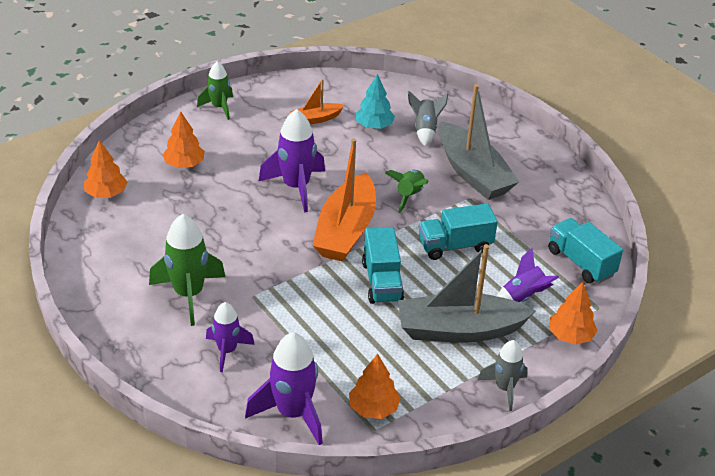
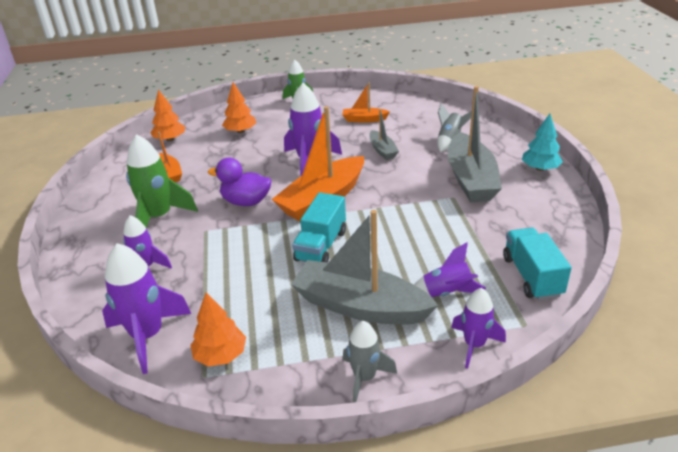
camera: 30 degrees right, 5 degrees down
turquoise tree [355,74,395,129] -> turquoise tree moved to [522,114,563,171]
green rocket [385,169,429,213] -> none
turquoise truck [419,203,498,260] -> none
orange tree [549,282,598,345] -> purple rocket [451,288,506,368]
none -> orange boat [158,132,182,182]
none -> purple duck [208,158,272,206]
none -> grey boat [369,109,399,160]

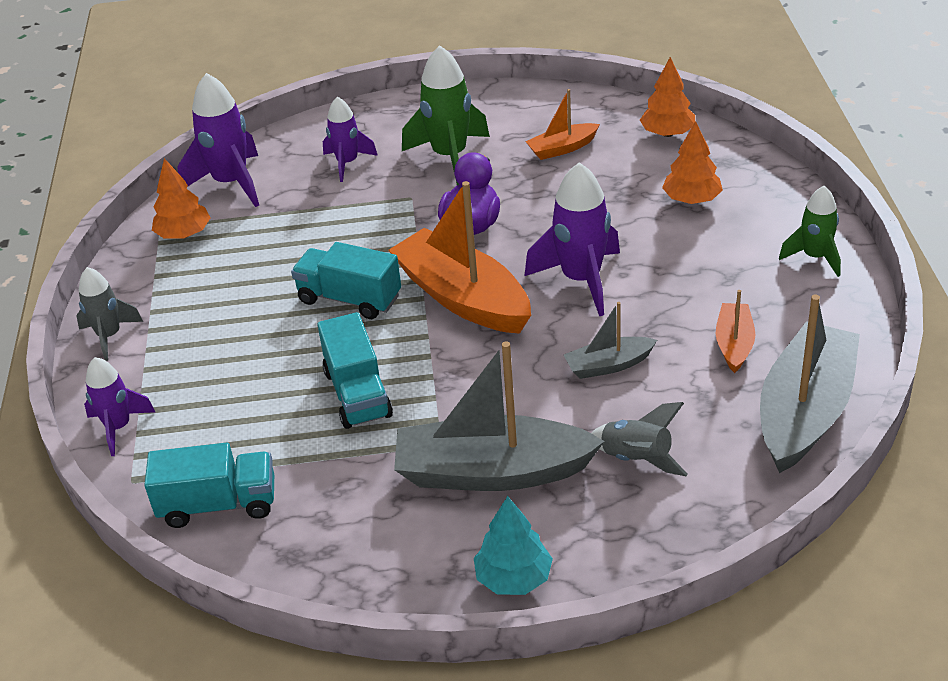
camera: 95 degrees right, 5 degrees up
grey boat [291,210,439,325] -> grey boat moved to [760,294,860,473]
purple rocket [414,242,486,297] -> none
none -> turquoise truck [317,312,393,429]

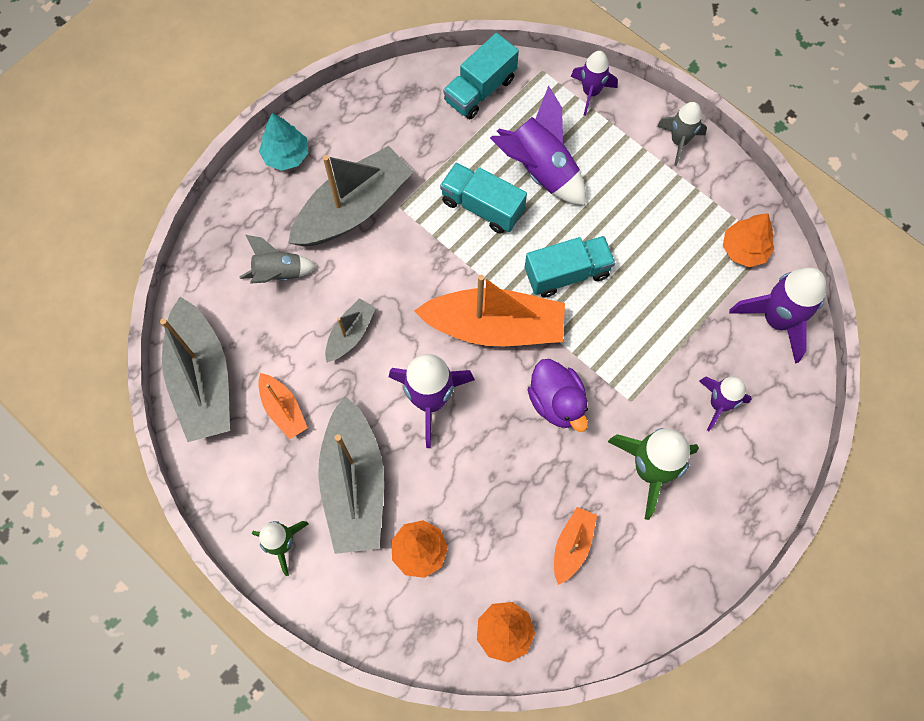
camera: 135 degrees right, 30 degrees up
none -> grey boat [318,396,384,554]
none -> purple rocket [490,86,586,206]

